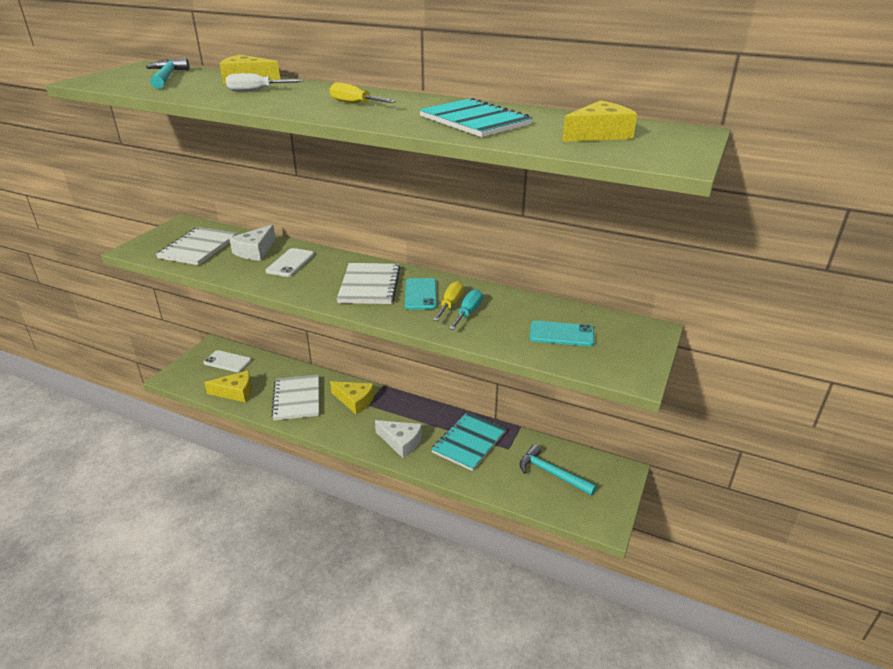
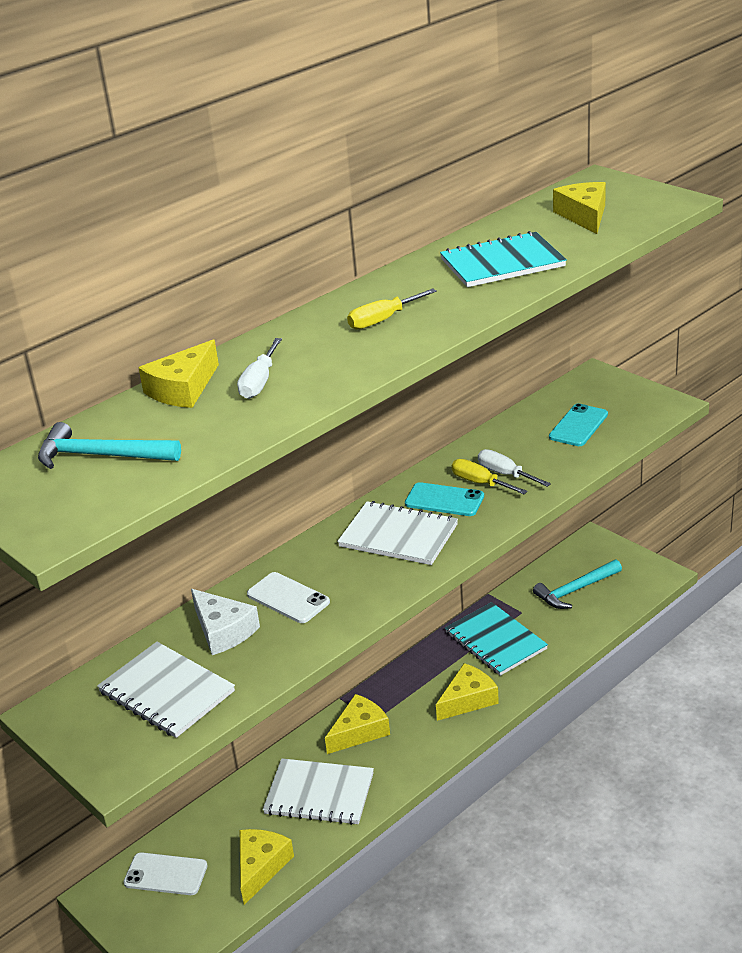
camera: 65 degrees left, 0 degrees up
white phone [204,350,251,372] -> white phone turned 60 degrees clockwise [124,852,208,895]
white cheese [375,420,422,458] -> yellow cheese [436,663,499,721]
turquoise screwdriver [449,289,483,330] -> white screwdriver [478,449,551,487]

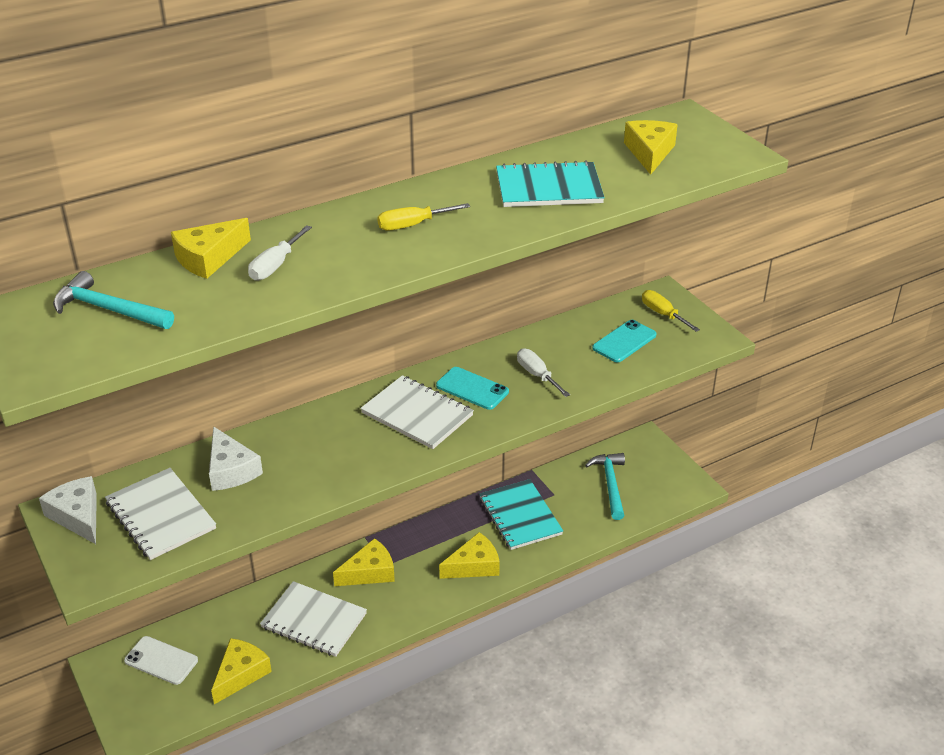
camera: 10 degrees right, 5 degrees up
white phone [247,572,330,623] -> none
yellow screwdriver [452,459,528,494] -> yellow screwdriver moved to [642,290,700,332]
turquoise hammer [533,559,622,609] -> turquoise hammer turned 105 degrees clockwise [585,453,625,520]
none -> white cheese [39,476,97,544]

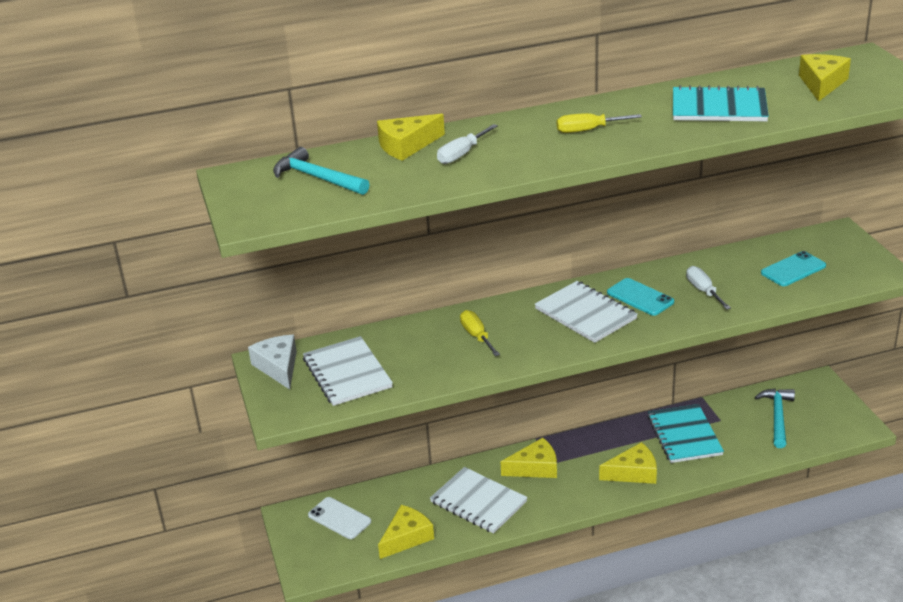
camera: 15 degrees right, 5 degrees down
white cheese [209,426,263,491] -> none
yellow screwdriver [642,290,700,332] -> yellow screwdriver moved to [460,310,500,356]

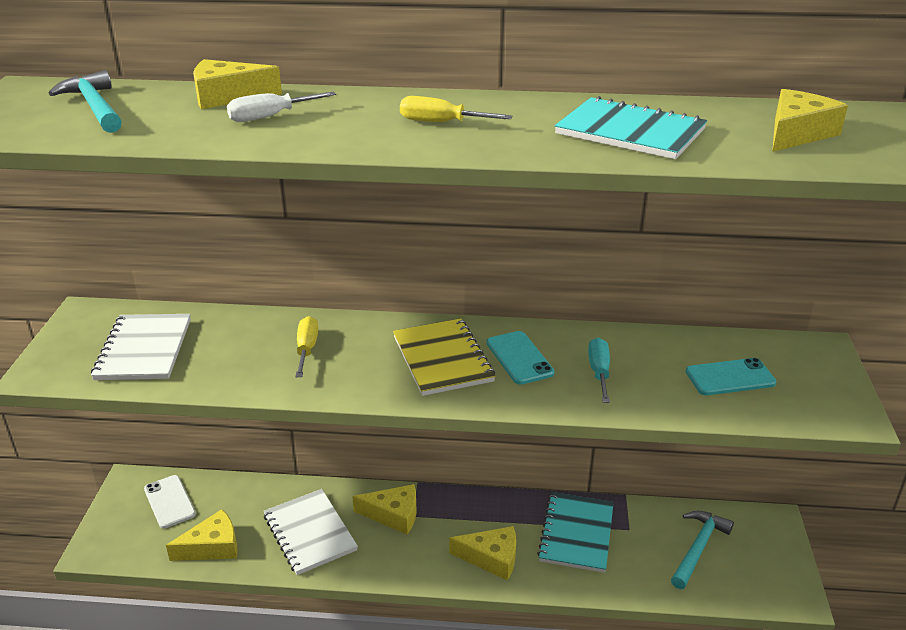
camera: 20 degrees right, 0 degrees up
white cheese [248,335,297,390] -> none
white notebook [534,281,638,343] -> yellow notebook [393,318,495,396]
white screwdriver [686,266,731,310] -> turquoise screwdriver [588,338,610,403]

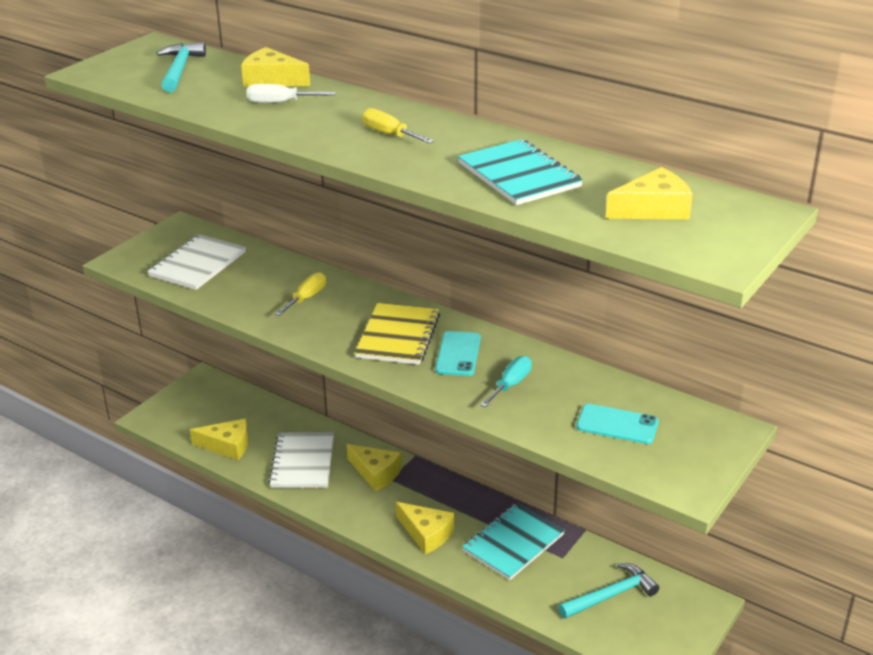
camera: 30 degrees right, 0 degrees up
white phone [144,475,196,528] -> none

